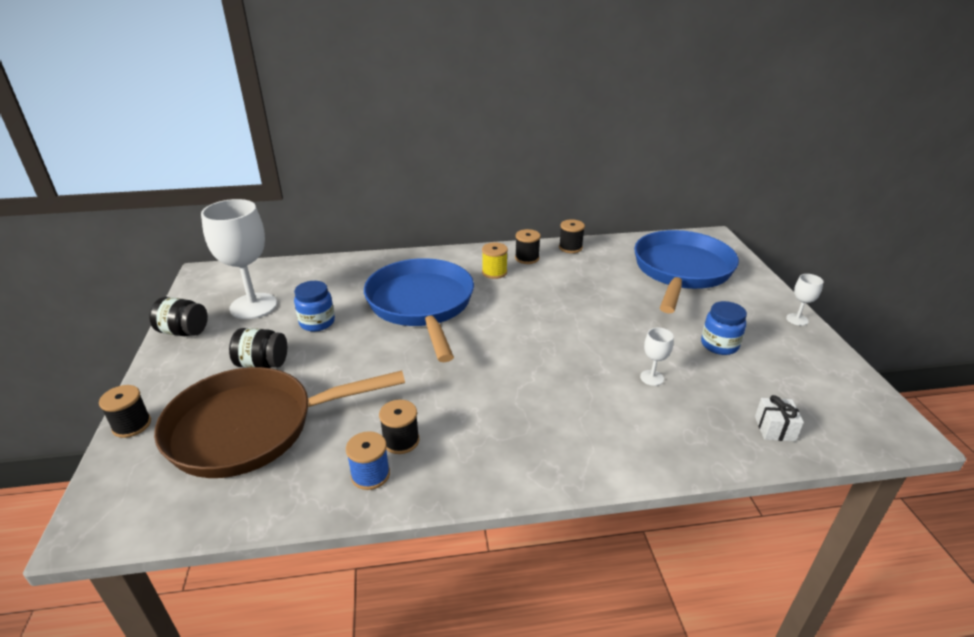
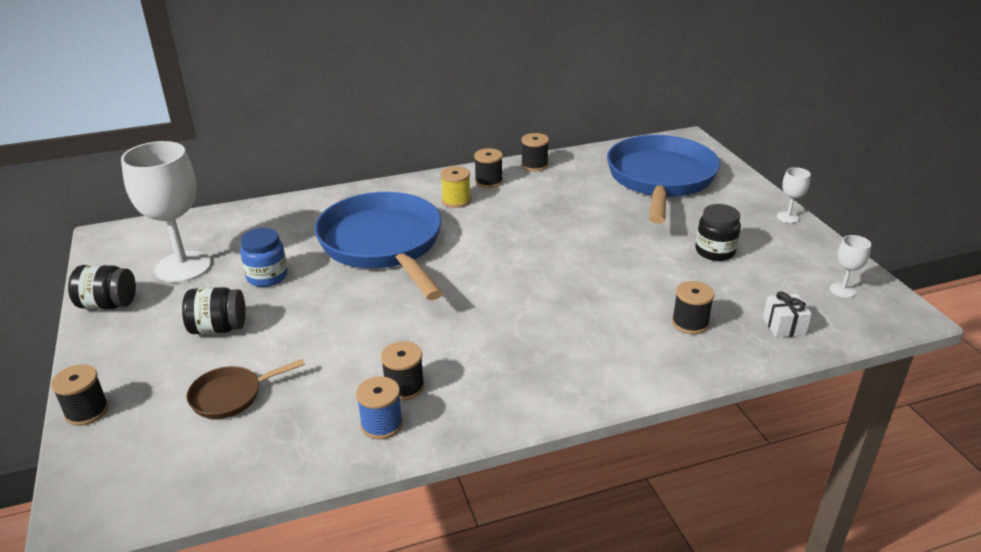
camera: 10 degrees left, 0 degrees up
brown pan [154,367,405,478] -> brown pan [186,359,305,419], size x0.43
white goblet [640,328,674,386] -> white goblet moved to [830,235,871,298]
blue jar [701,301,747,355] -> black jar [696,204,741,261]
none -> black spool [672,281,715,334]

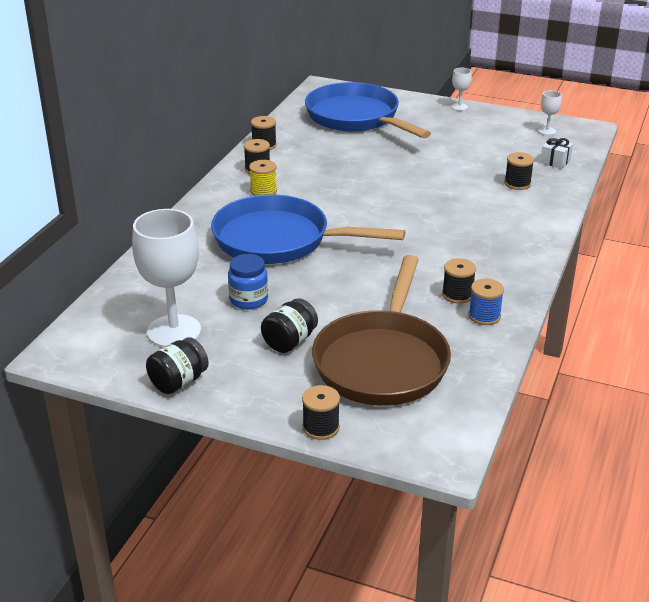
camera: 50 degrees left, 0 degrees up
brown pan [186,359,305,419] -> brown pan [312,255,451,406], size x2.31
black jar [696,204,741,261] -> none

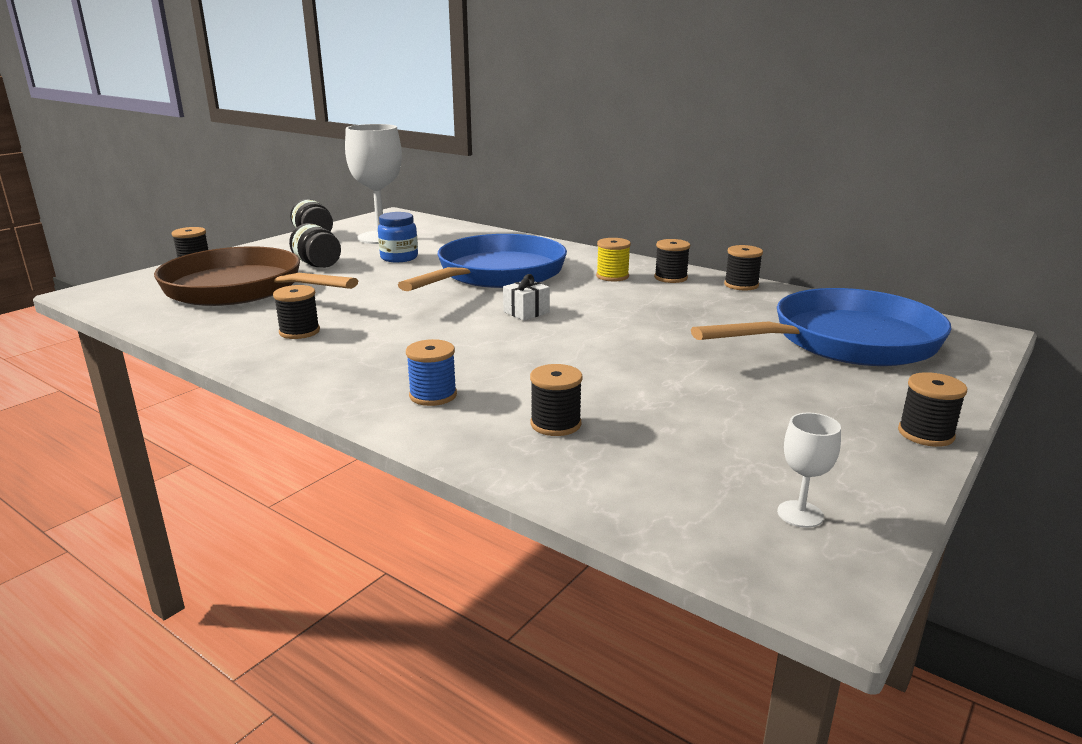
camera: 105 degrees right, 10 degrees down
white goblet [451,68,472,111] -> black spool [898,372,967,447]
blue spool [469,279,504,325] -> blue spool moved to [406,339,457,406]
white gift [540,138,573,169] -> white gift moved to [503,274,550,321]

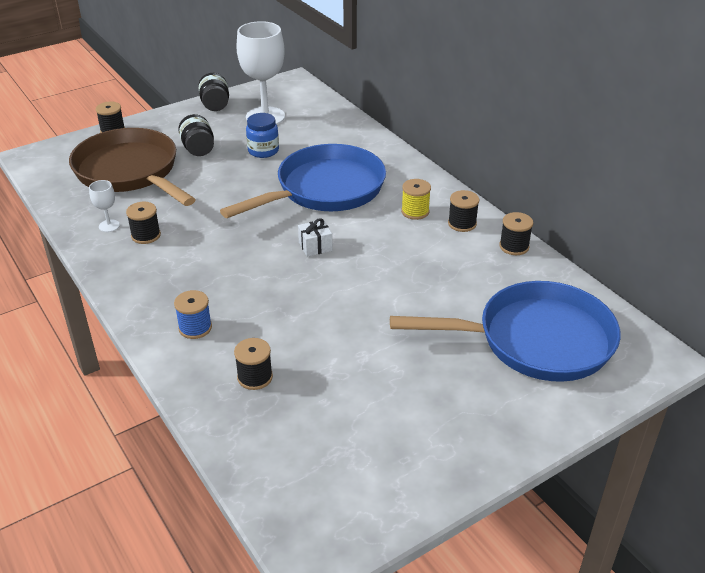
camera: 20 degrees right, 15 degrees up
white goblet [777,413,841,528] -> white goblet moved to [89,180,120,232]
black spool [898,372,967,447] -> none

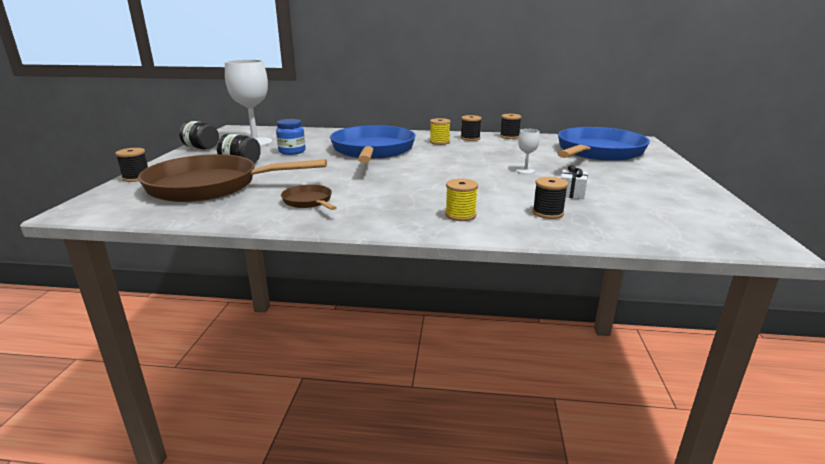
camera: 50 degrees left, 15 degrees down
white goblet [89,180,120,232] -> white goblet moved to [517,129,540,174]
black spool [126,202,161,244] -> brown pan [281,184,337,210]
blue spool [174,290,212,339] -> yellow spool [445,179,478,221]
white gift [298,218,332,257] -> white gift moved to [561,165,588,199]

